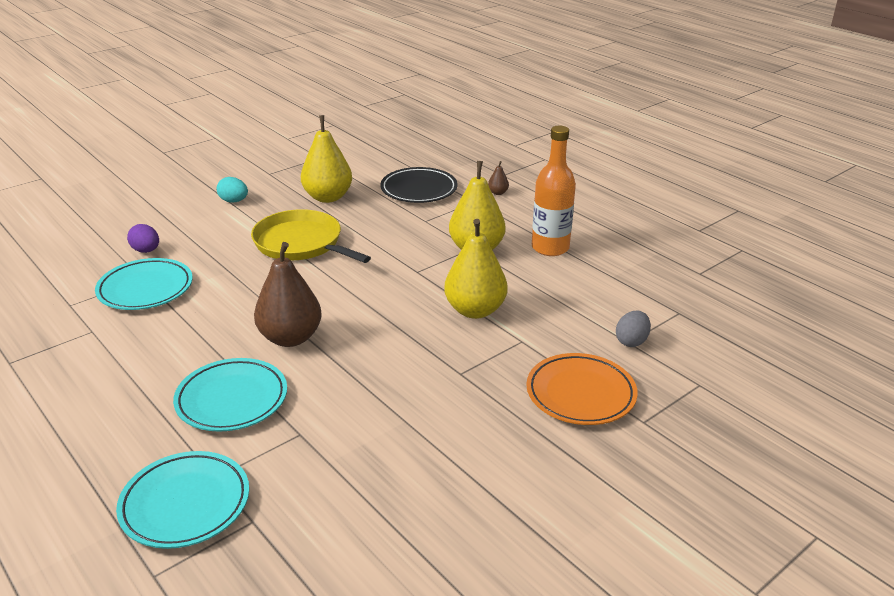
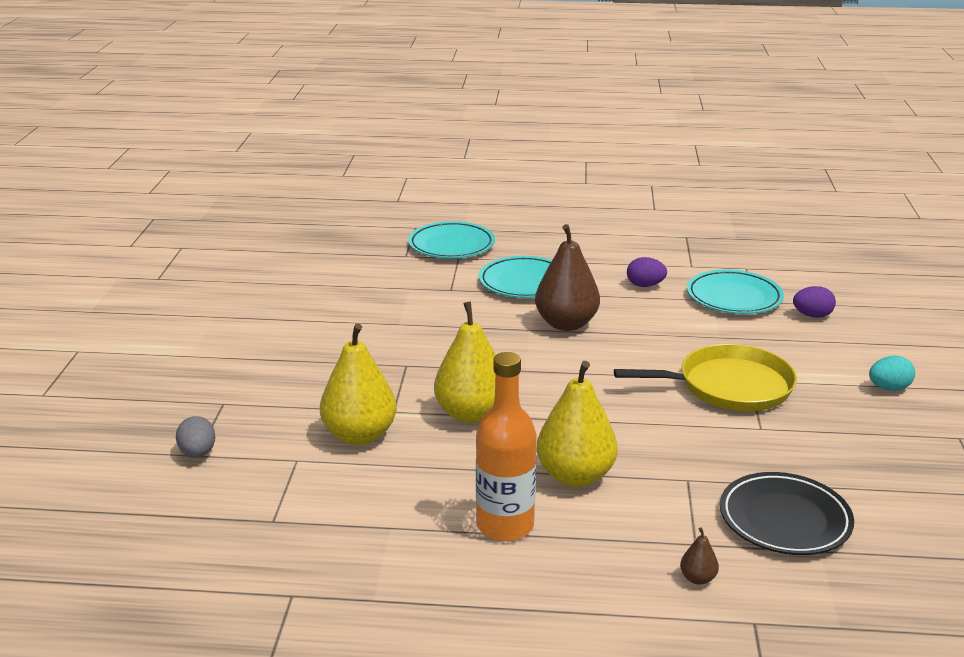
camera: 135 degrees right, 5 degrees down
yellow pear [301,115,352,203] -> yellow pear moved to [320,323,397,445]
orange plate [526,353,638,425] -> none
grey egg [616,311,651,347] -> grey egg moved to [176,416,215,458]
none -> purple egg [627,257,667,287]

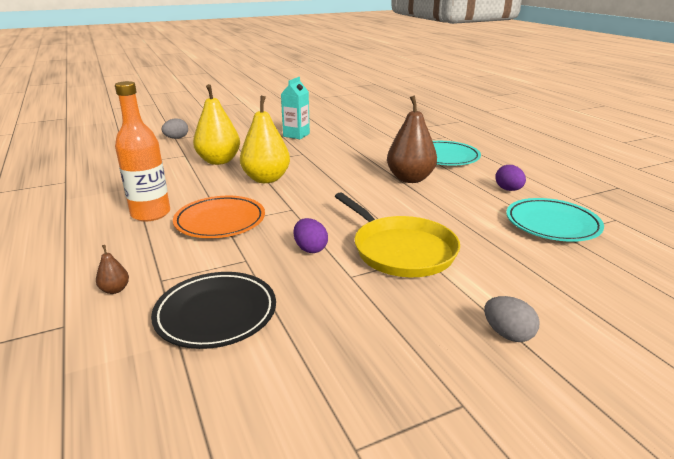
camera: 60 degrees right, 0 degrees up
turquoise plate [408,221,495,259] -> none
yellow pear [537,361,618,487] -> orange plate [173,196,265,238]
purple egg [793,286,836,318] -> purple egg moved to [294,218,328,253]
turquoise egg [869,356,915,391] -> grey egg [484,296,540,342]
none -> turquoise carton [281,77,310,139]

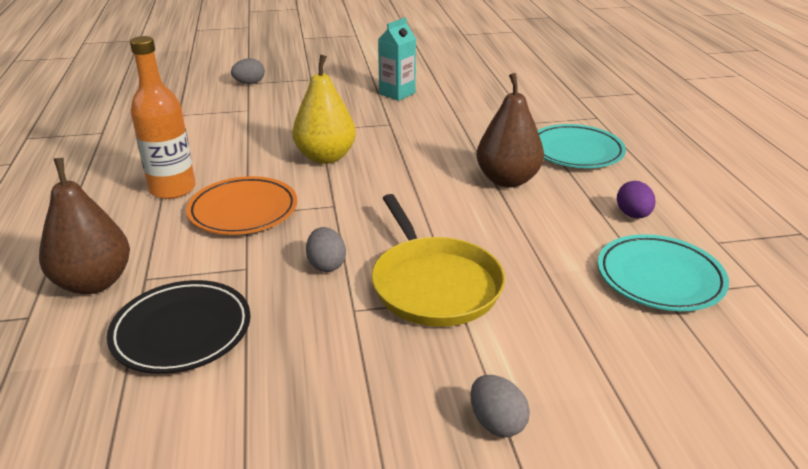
camera: 15 degrees right, 5 degrees up
brown pear [96,245,129,294] -> brown pear [39,158,130,294], size x2.40
yellow pear [193,84,240,165] -> none
purple egg [294,218,328,253] -> grey egg [306,227,346,272]

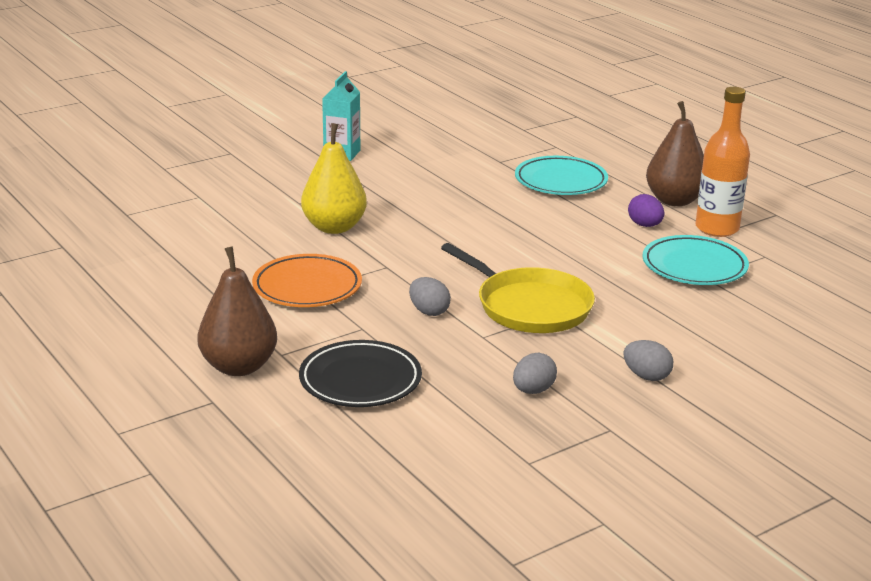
camera: 25 degrees left, 5 degrees down
orange bottle [130,36,196,199] -> orange bottle moved to [695,87,750,237]
grey egg [231,58,265,84] -> grey egg moved to [513,353,557,394]
brown pear [477,73,544,187] -> brown pear moved to [646,101,704,206]

